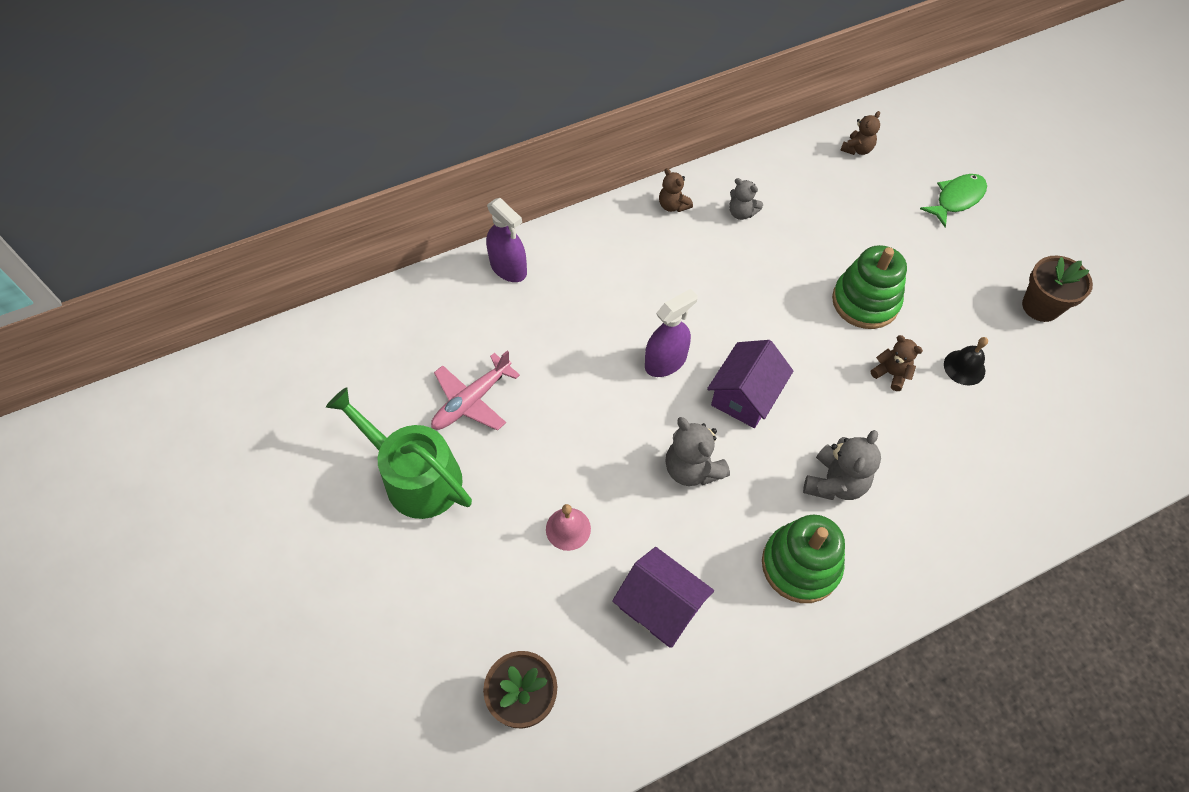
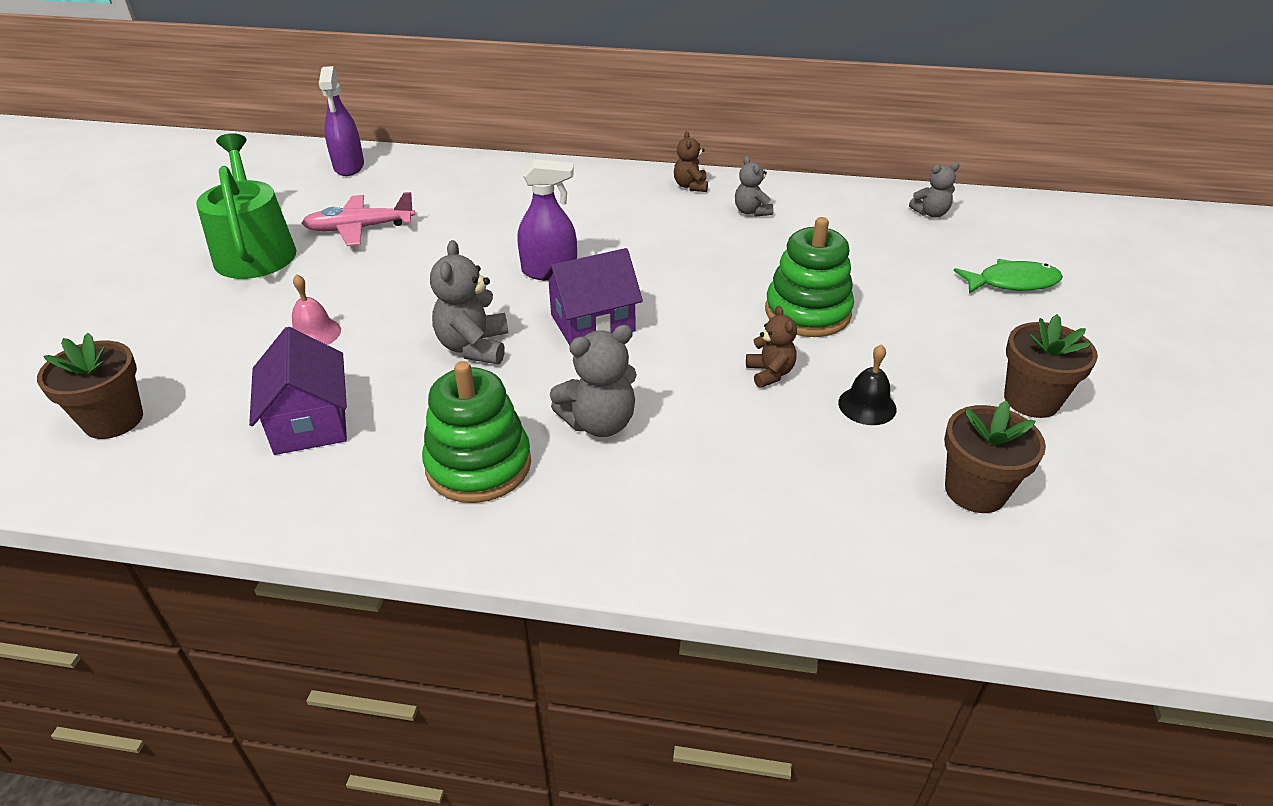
camera: 35 degrees right, 20 degrees down
purple spray bottle [486,198,527,282] -> purple spray bottle moved to [319,66,364,176]
brown teddy bear [840,111,880,155] -> grey teddy bear [909,163,960,218]
none -> brown flower pot [944,400,1046,513]

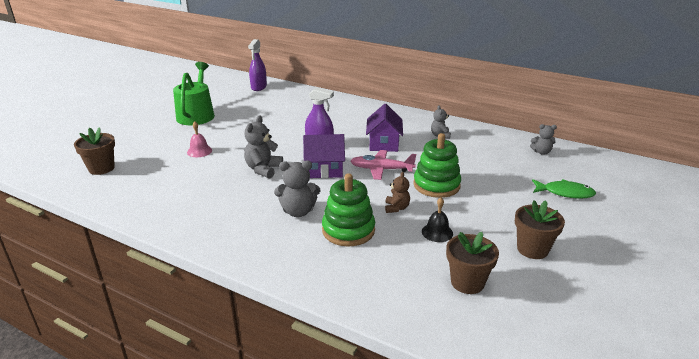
camera: 20 degrees right, 10 degrees down
purple house [249,327,347,455] -> purple house moved to [366,104,403,152]
pink plane [302,192,415,246] -> pink plane moved to [351,150,416,180]
green stacking toy [422,361,531,503] -> green stacking toy moved to [322,173,375,246]
brown teddy bear [674,131,708,192] -> none

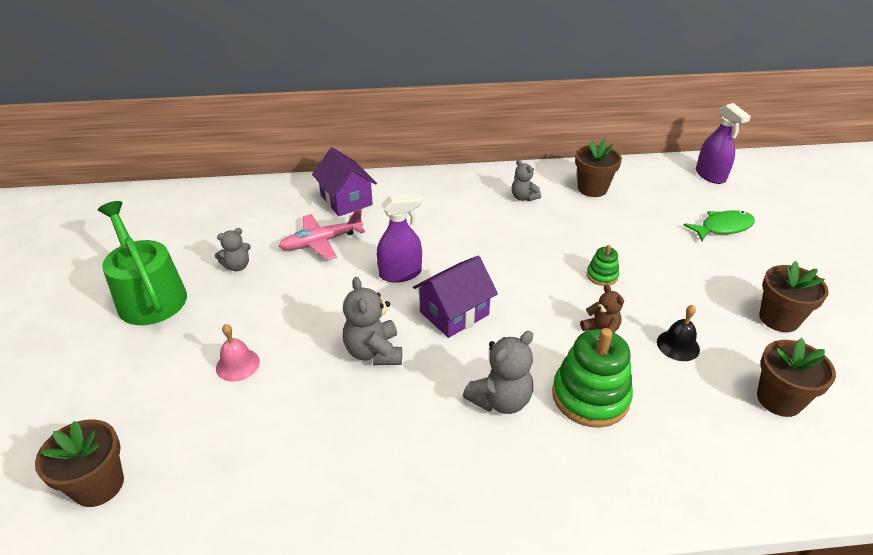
camera: 35 degrees left, 10 degrees up
purple spray bottle [248,39,267,91] -> purple spray bottle moved to [696,103,751,184]
pink plane [351,150,416,180] -> pink plane moved to [279,208,365,260]
purple house [366,104,403,152] -> purple house moved to [312,147,377,216]
green stacking toy [413,133,461,198] -> green stacking toy [587,245,619,286], size x0.50
grey teddy bear [530,124,557,155] -> grey teddy bear moved to [215,228,251,271]
none -> brown flower pot [575,140,622,197]

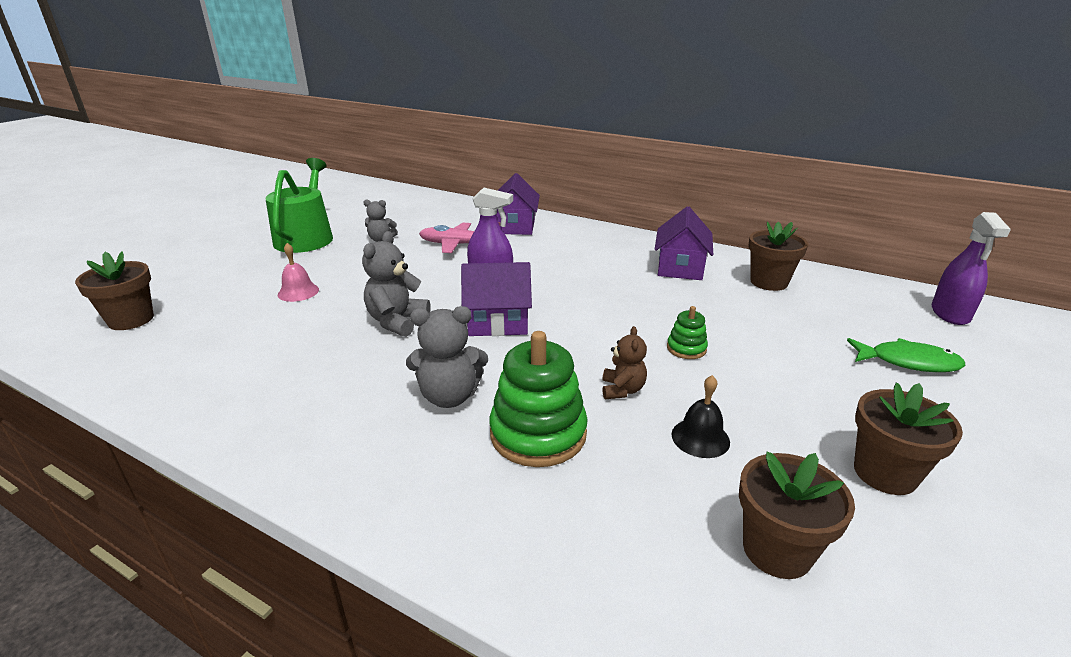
camera: 35 degrees right, 10 degrees down
grey teddy bear [512,159,541,201] -> purple house [654,206,713,280]

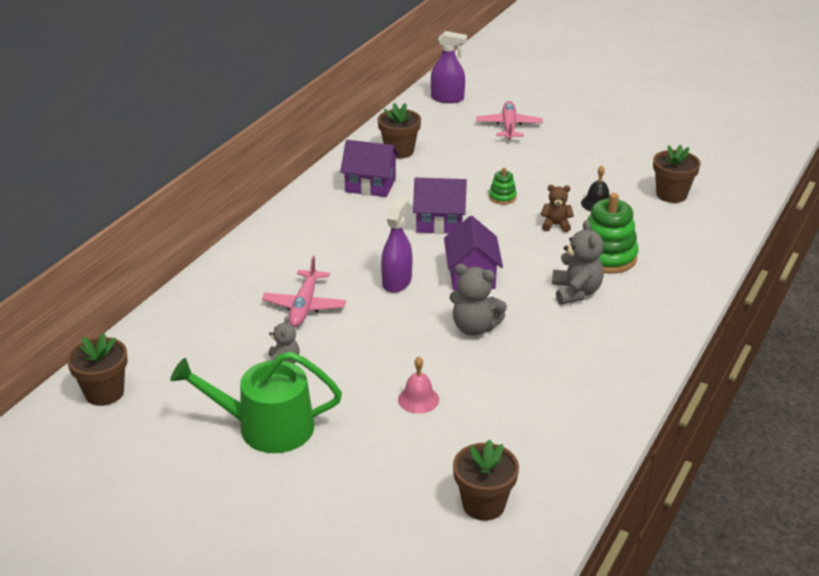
camera: 90 degrees left, 5 degrees up
purple house [496,173,540,235] -> purple house moved to [413,178,467,234]
green fish [847,338,965,372] -> pink plane [476,101,543,140]
brown flower pot [854,382,963,495] -> brown flower pot moved to [67,333,128,406]

